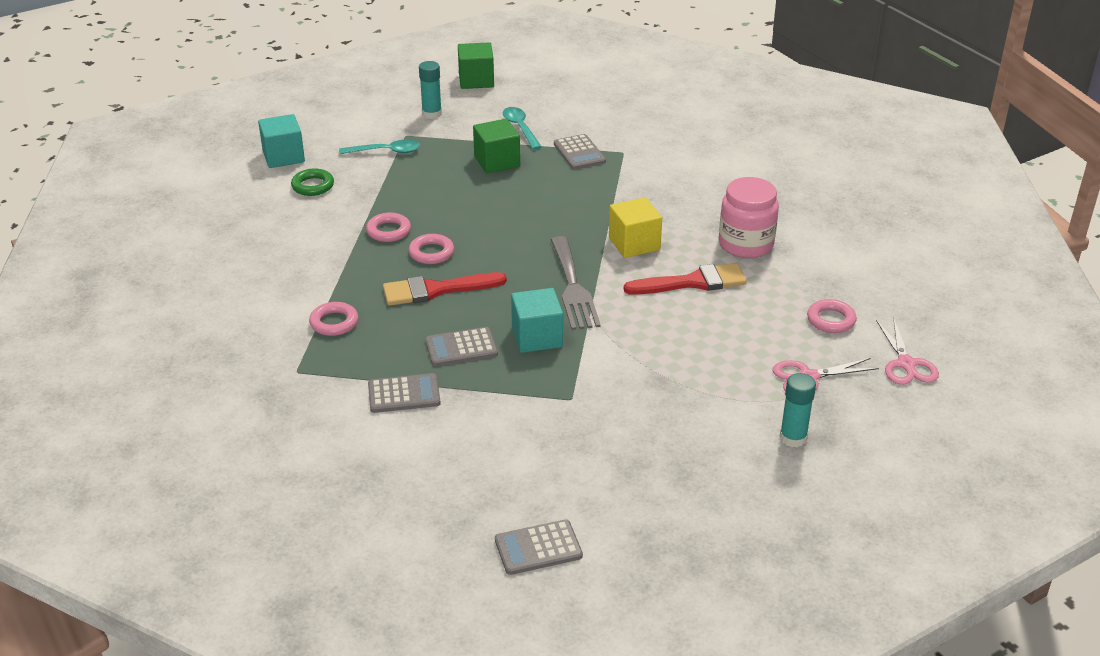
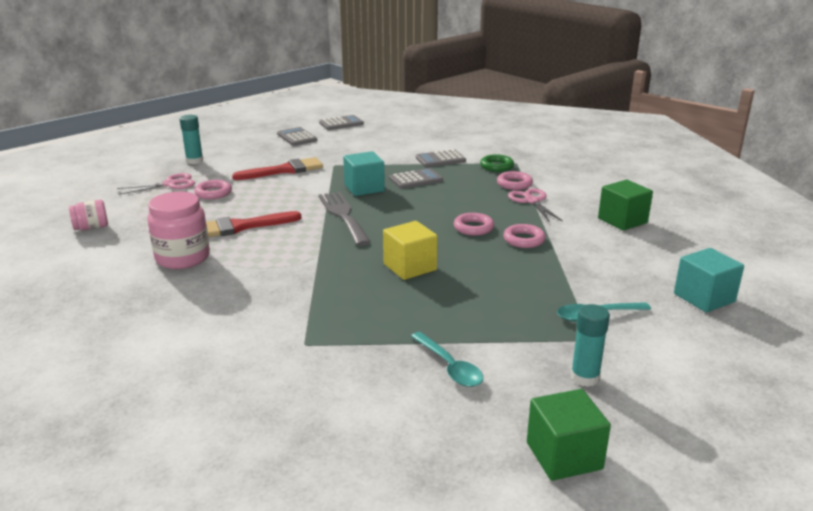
camera: 170 degrees right, 10 degrees down
green ring [291,169,334,196] -> green ring moved to [480,154,514,172]
red brush [383,272,507,306] -> red brush moved to [232,157,323,180]
green cube [473,119,520,174] -> green cube moved to [598,180,653,231]
grey calculator [554,134,606,170] -> grey calculator moved to [277,127,317,146]
yellow cube [609,197,662,258] -> yellow cube moved to [383,221,438,280]
pink ring [807,299,857,333] -> pink ring moved to [194,180,232,199]
pink scissors [876,318,939,385] -> pink scissors moved to [508,188,563,222]
none -> pink jar [69,200,108,230]

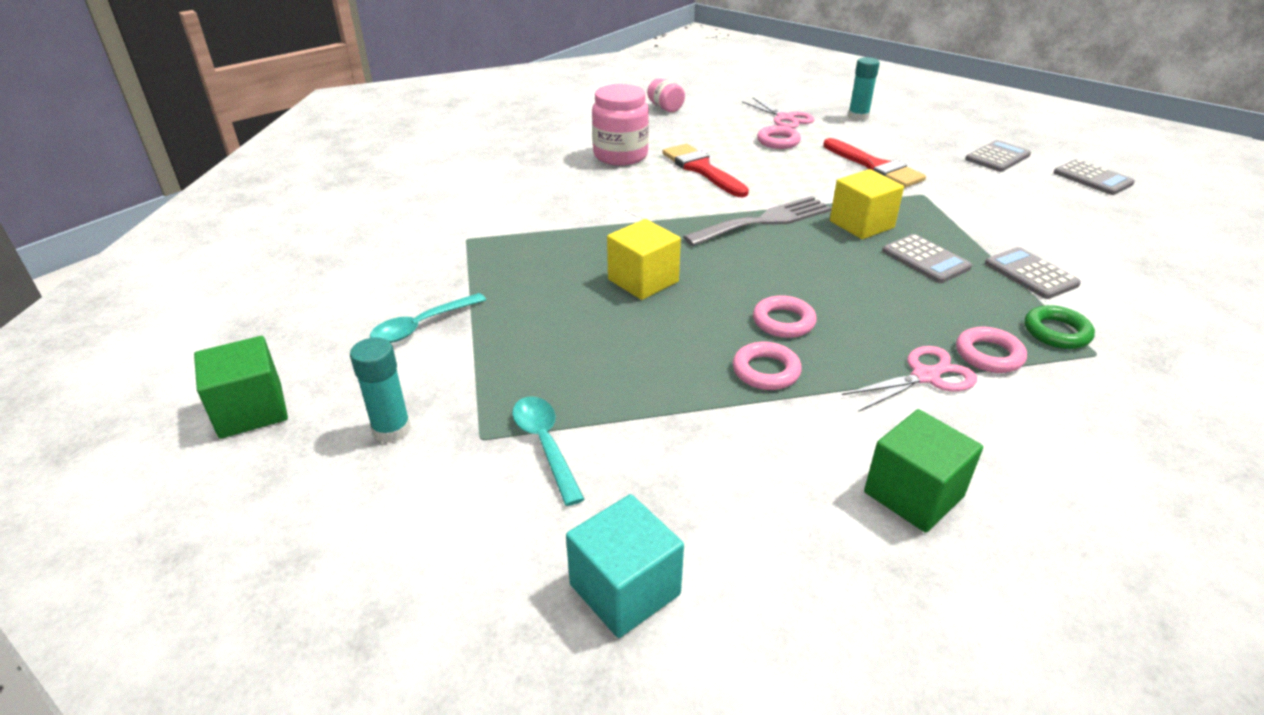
camera: 80 degrees right, 10 degrees up
turquoise cube [343,151,385,196] -> yellow cube [830,169,904,239]

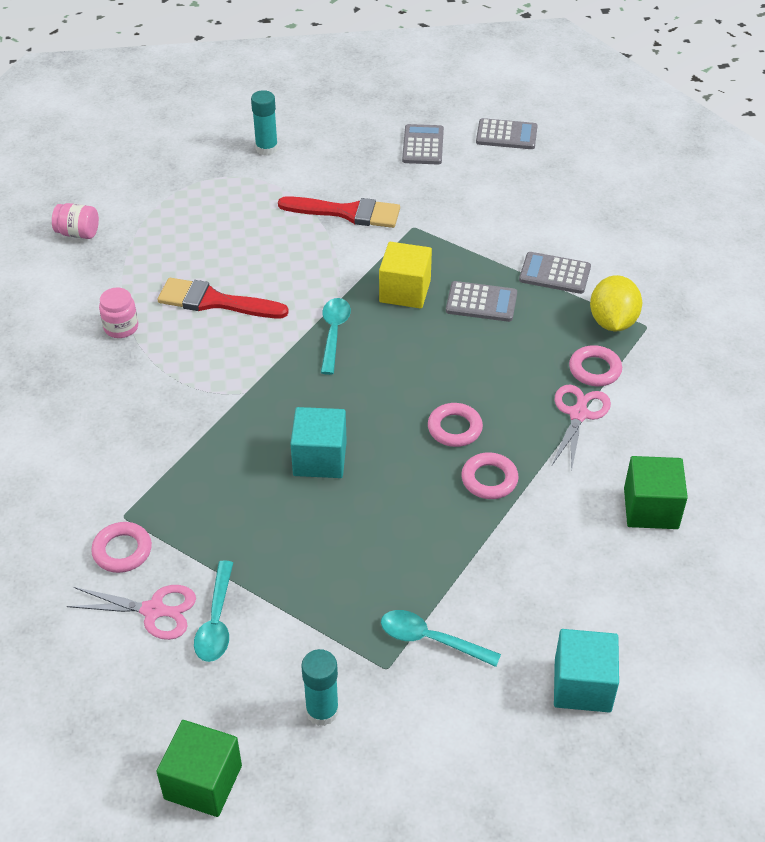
camera: 45 degrees left, 10 degrees up
pink jar [592,84,649,165] -> pink jar [99,287,138,338], size x0.55
yellow cube [607,219,681,300] -> turquoise cube [291,407,347,478]
grey fork [683,196,832,246] -> turquoise spoon [321,298,351,375]
pink scissors [742,98,814,128] -> pink scissors moved to [67,585,196,640]
pink ring [757,125,801,149] -> pink ring moved to [91,522,152,573]
green ring [1025,305,1095,349] -> yellow lemon [590,275,642,331]

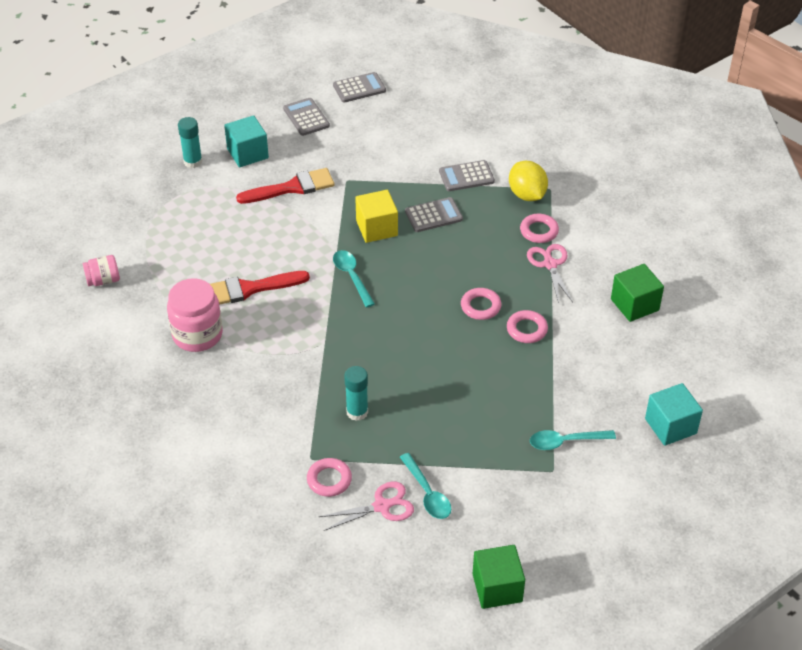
camera: 30 degrees left, 0 degrees up
pink jar [99,287,138,338] -> pink jar [167,278,223,352], size x1.80
turquoise cube [291,407,347,478] -> turquoise cube moved to [224,115,269,167]
turquoise glue stick [301,649,339,726] -> turquoise glue stick moved to [344,366,368,421]

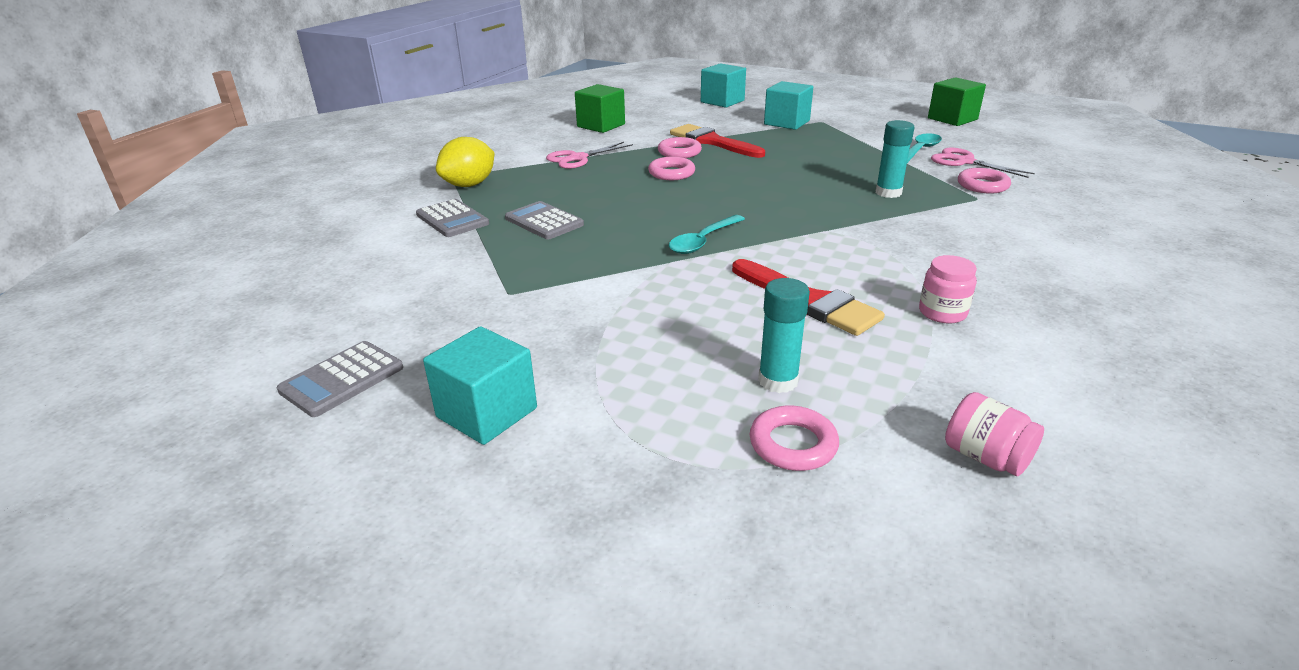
camera: 115 degrees left, 15 degrees down
pink jar [167,278,223,352] -> pink jar [919,255,977,324], size x0.55
turquoise glue stick [178,117,202,168] -> turquoise glue stick moved to [758,278,810,393]
red brush [236,168,335,204] -> red brush moved to [670,124,765,158]
grey calculator [333,72,386,103] -> none
yellow cube [355,190,398,243] -> none
pink ring [520,214,559,243] -> pink ring moved to [750,406,839,471]
turquoise spoon [530,430,616,450] -> turquoise cube [764,81,813,130]

